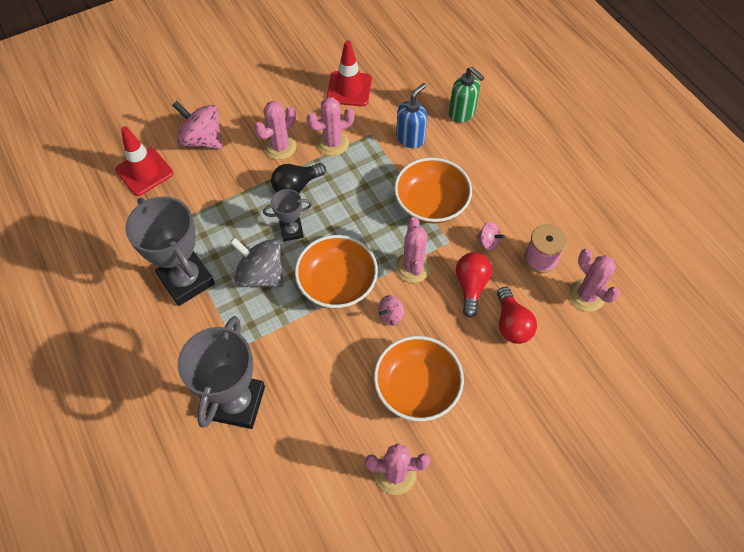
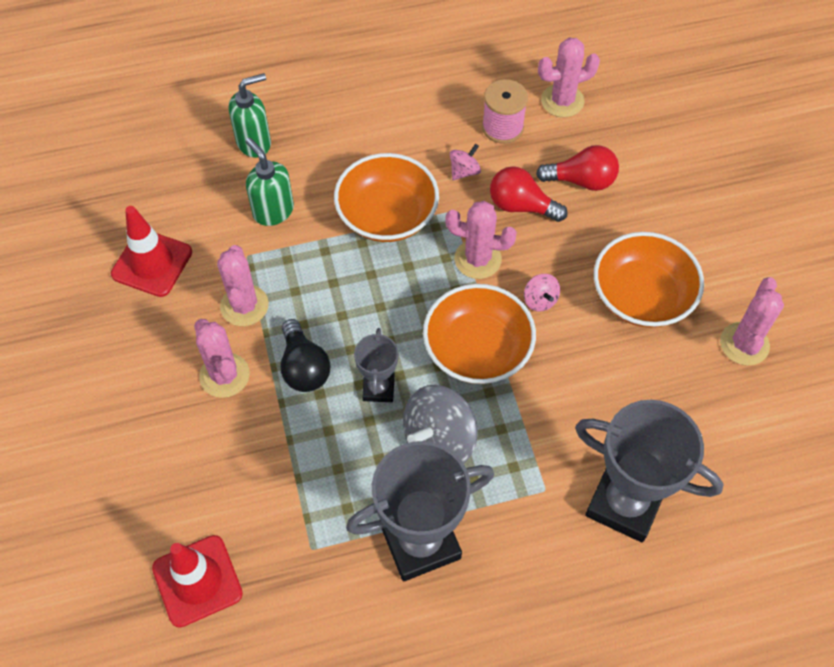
camera: 75 degrees left, 0 degrees up
pink spinning top [172,101,222,149] -> none
blue soap dispenser [396,83,427,148] -> green soap dispenser [245,137,294,226]

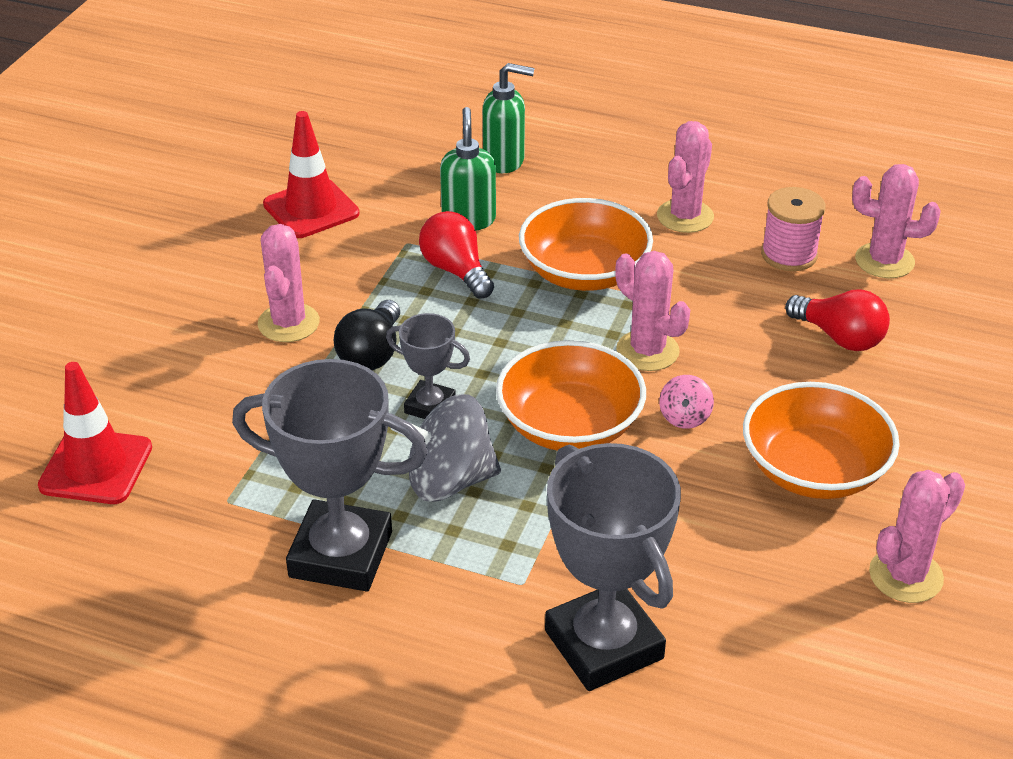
camera: 35 degrees right, 20 degrees down
pink cactus [217,245,269,326] -> pink cactus moved to [657,121,714,233]
grey trophy [354,328,398,402] -> grey trophy turned 75 degrees clockwise [386,313,470,419]
pink spinning top [450,144,481,180] -> none
red light bulb [490,167,568,222] -> red light bulb moved to [419,211,494,299]

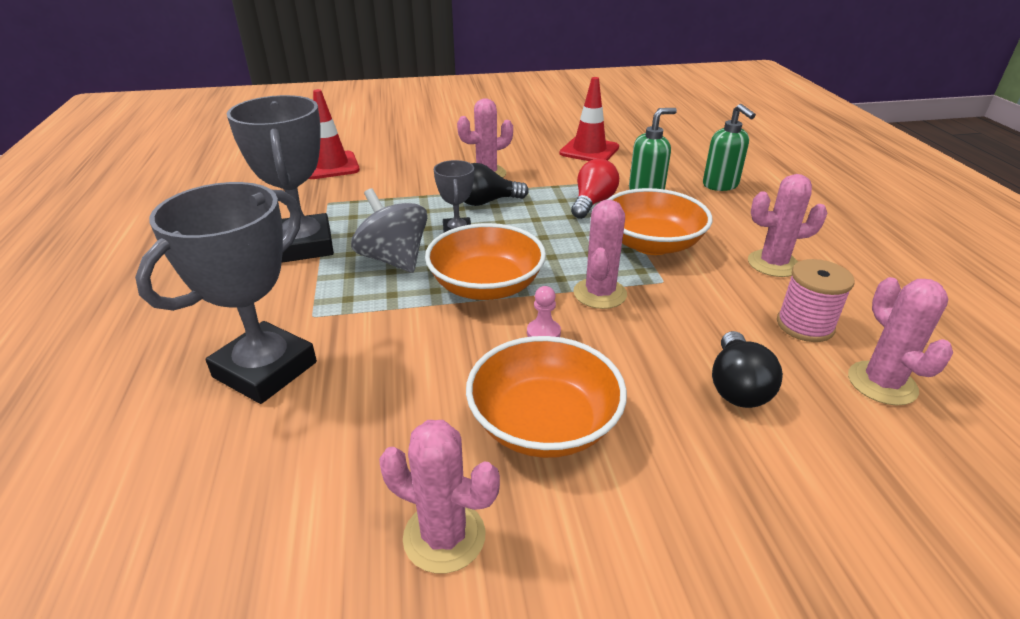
camera: 60 degrees right, 5 degrees down
pink spinning top [659,375,714,429] -> pink pawn [527,286,561,337]
red light bulb [785,289,890,351] -> black light bulb [712,331,783,408]

